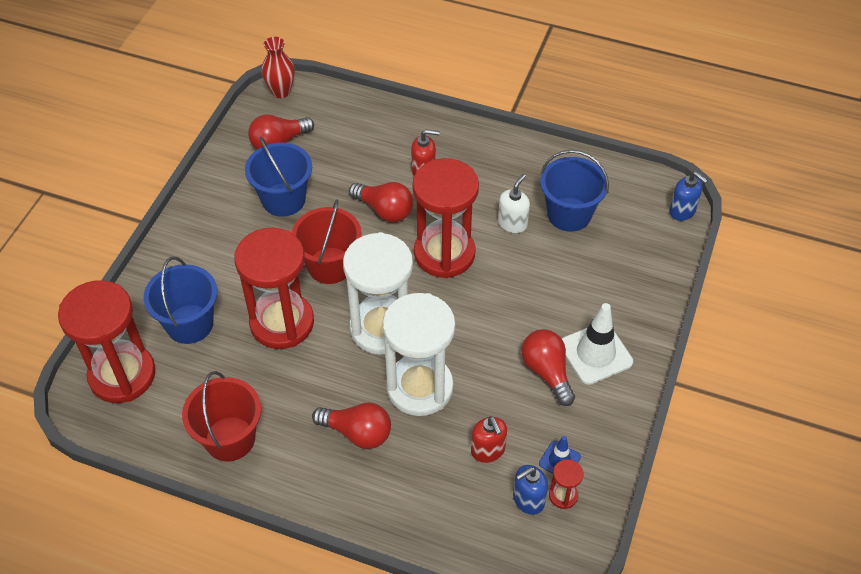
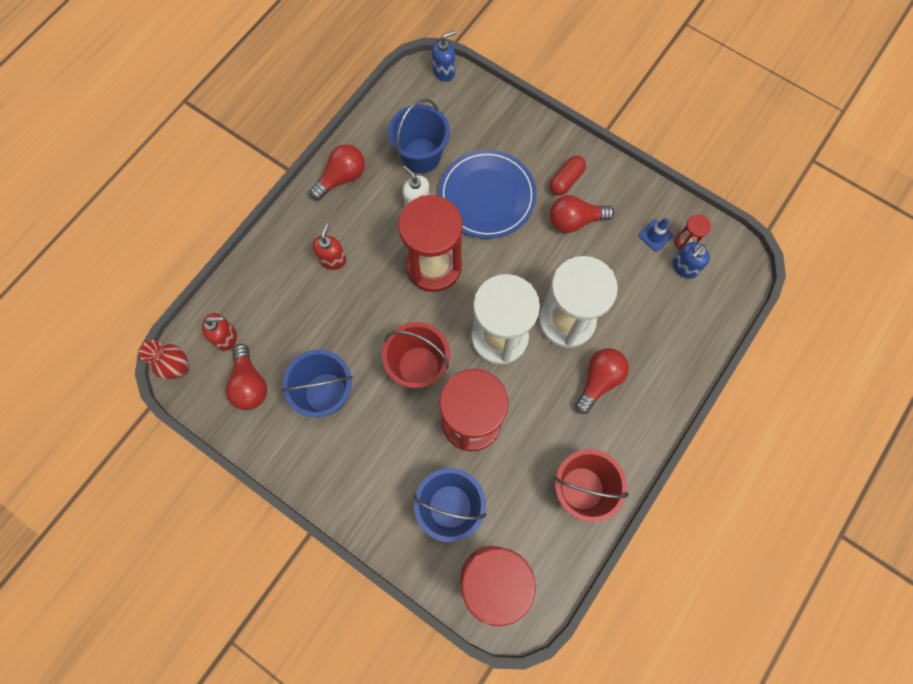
camera: 75 degrees left, 20 degrees up
red light bulb [349,182,413,222] -> red light bulb moved to [309,144,365,200]
red soap dispenser [471,416,507,463] -> red soap dispenser moved to [202,313,237,351]
blue soap dispenser [513,465,548,515] -> blue soap dispenser turned 60 degrees clockwise [672,242,710,279]
white traffic cone [562,303,633,385] -> red capsule [550,156,586,195]
none -> blue plate [439,150,537,239]

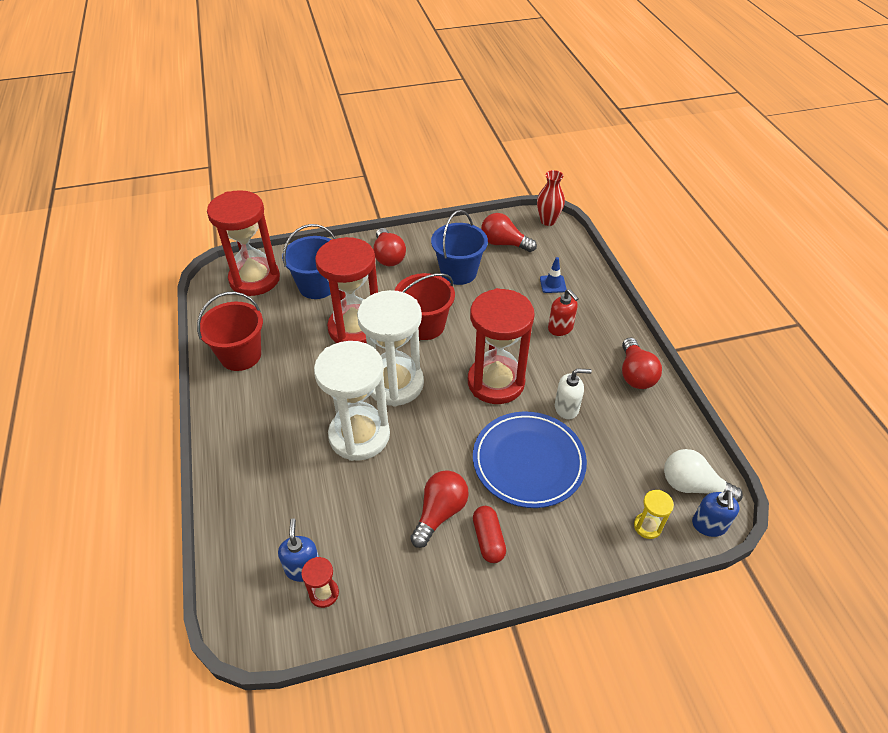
camera: 130 degrees right, 25 degrees down
red soap dispenser [202,313,237,351] -> none
blue bucket [388,99,450,173] -> none
red light bulb [575,348,629,414] -> red light bulb moved to [373,228,406,266]
blue traffic cone [639,218,673,252] -> blue traffic cone moved to [540,257,567,293]
none -> yellow hourglass [634,490,674,539]
none -> white light bulb [664,449,743,502]

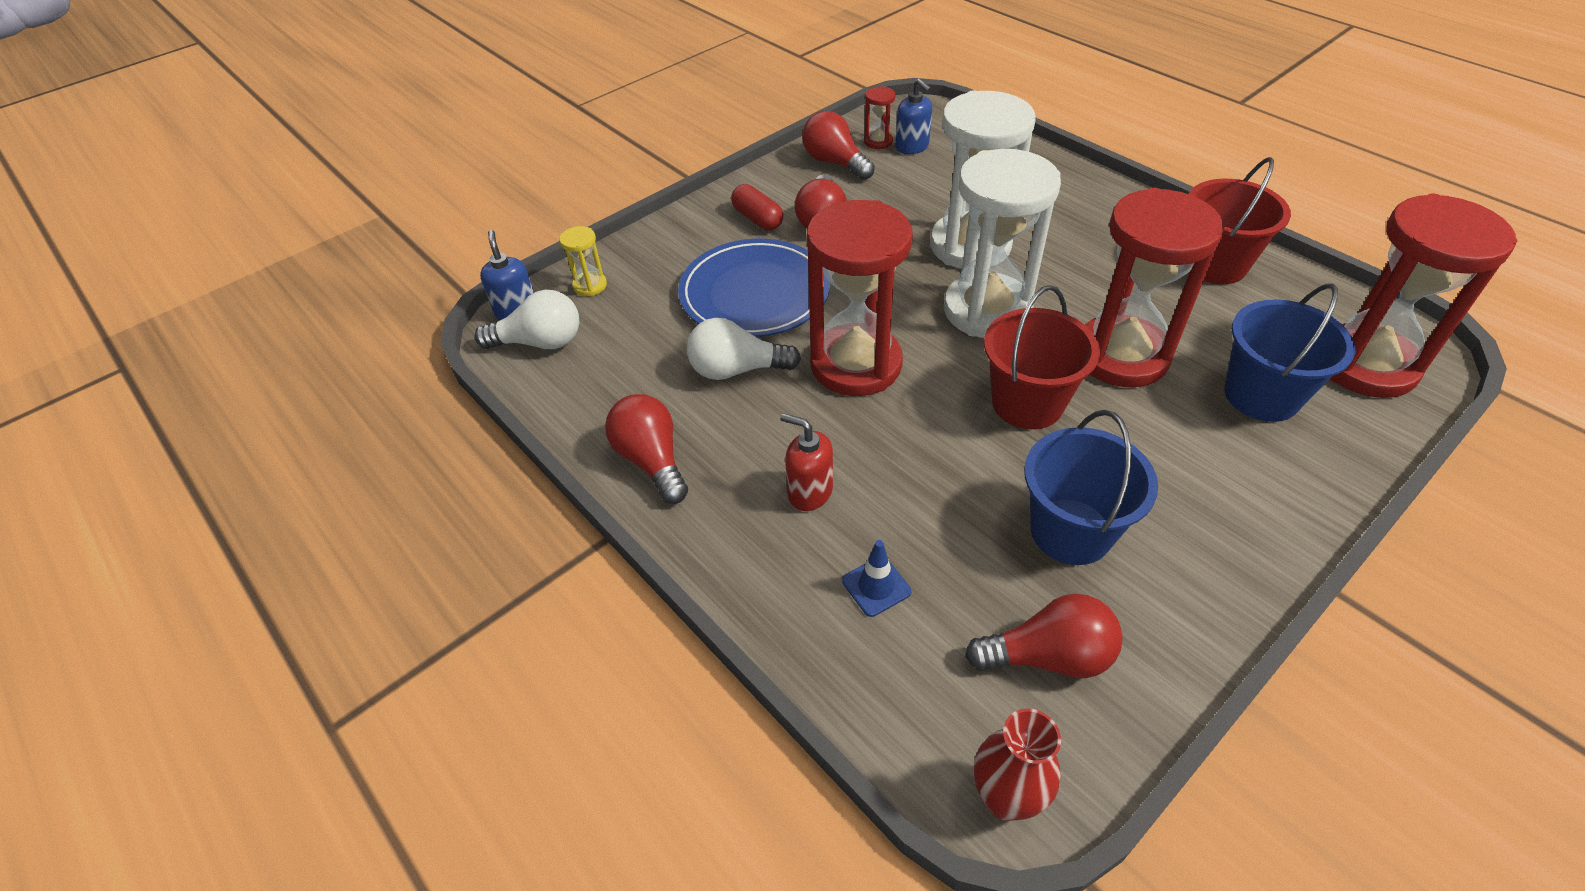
camera: 155 degrees right, 0 degrees up
red light bulb [373,228,406,266] -> red light bulb moved to [802,111,875,180]
white soap dispenser [555,368,592,419] -> white light bulb [687,318,801,380]

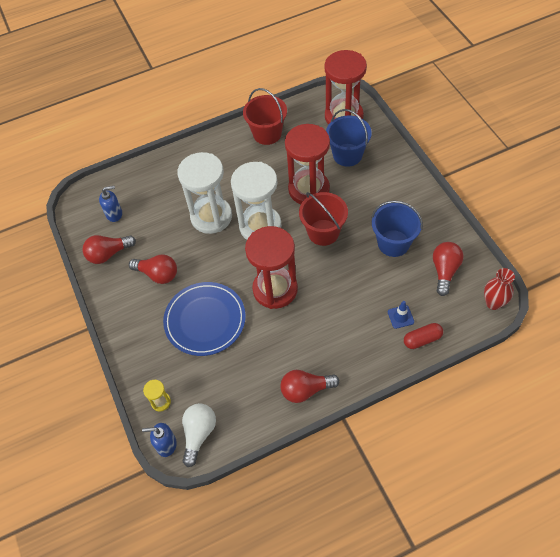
camera: 70 degrees left, 10 degrees up
white light bulb [687,318,801,380] -> none
red capsule [731,184,783,230] -> red capsule moved to [404,323,443,349]
red soap dispenser [780,413,833,511] -> none
red hourglass [864,86,895,149] -> none

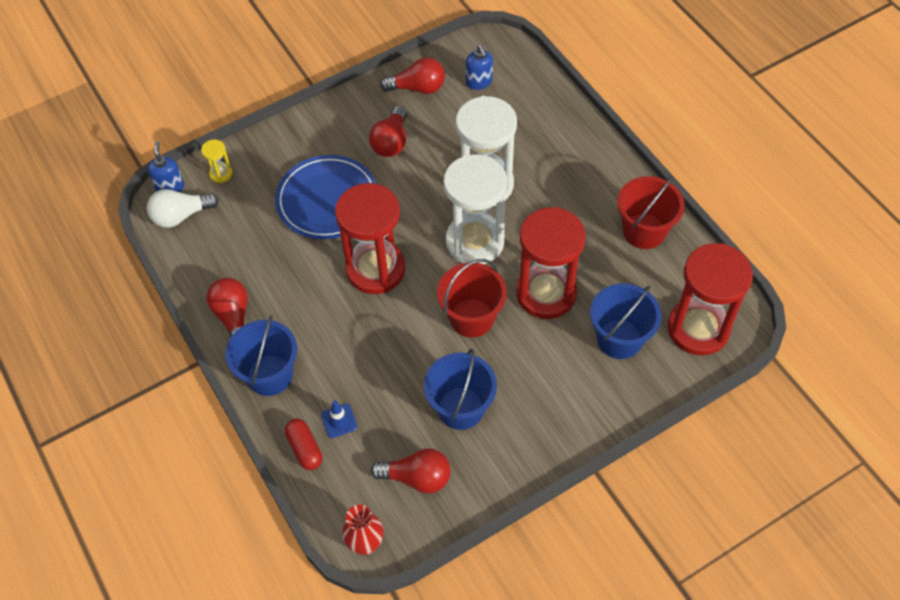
camera: 80 degrees right, 0 degrees up
red light bulb [82,235,136,264] -> red light bulb turned 120 degrees clockwise [380,57,445,94]
white light bulb [182,403,216,467] -> white light bulb turned 150 degrees clockwise [147,189,219,228]
none -> blue bucket [225,315,297,396]

